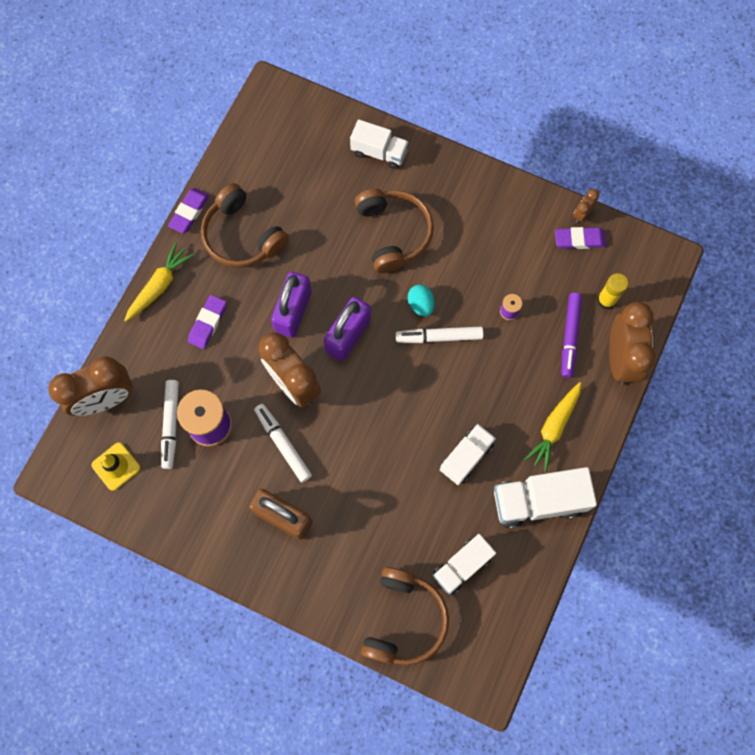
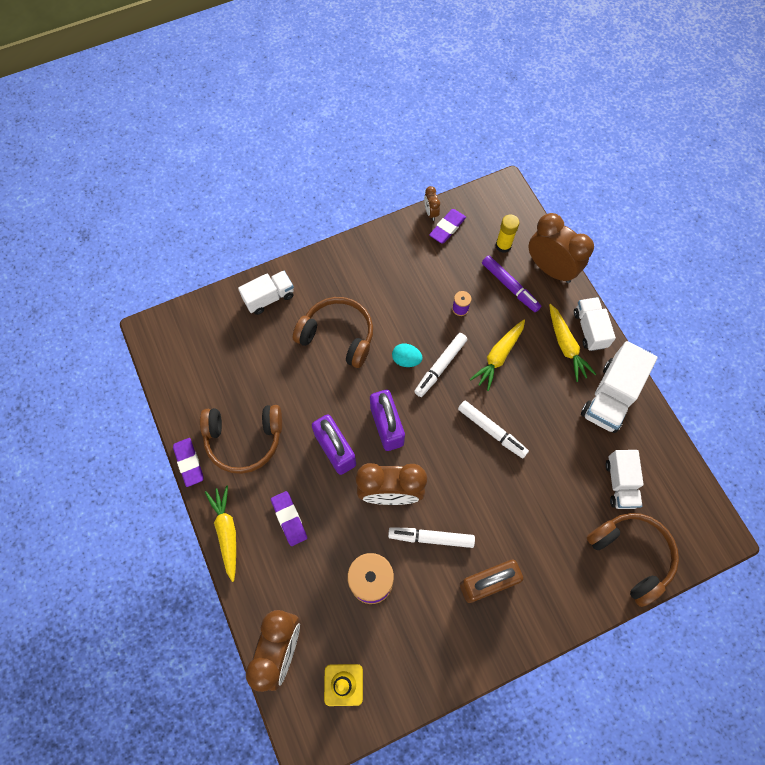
camera: 50 degrees left, 5 degrees down
white marker [161,380,179,469] -> white marker moved to [458,401,529,458]
white truck [440,424,496,485] -> white truck moved to [574,297,616,351]
none -> yellow carrot [470,320,525,391]

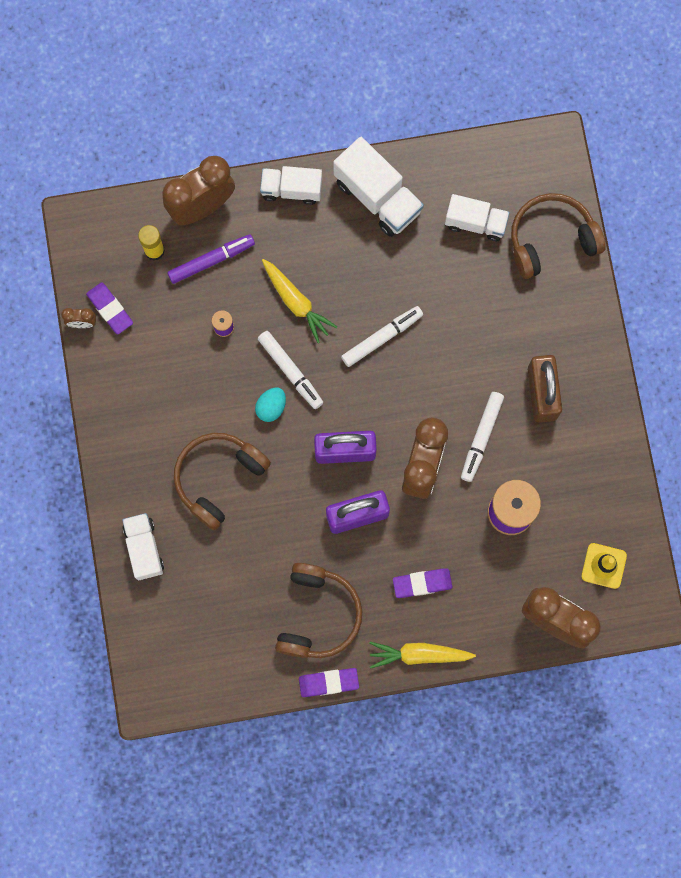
camera: 75 degrees left, 10 degrees up
yellow carrot [549,304,596,382] -> none

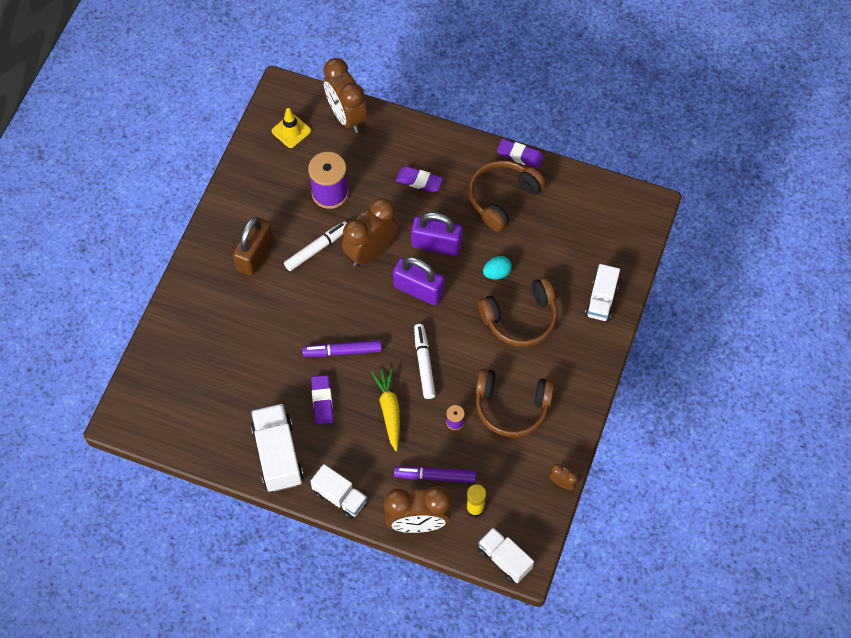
camera: 150 degrees left, 15 degrees down
purple eraser [86,282,133,334] -> purple eraser moved to [311,375,333,425]
turquoise egg [255,388,286,422] -> turquoise egg moved to [483,256,512,279]
white marker [341,306,423,367] -> purple marker [302,340,382,357]
yellow carrot [369,642,476,669] -> none
white truck [445,194,510,241] -> white truck moved to [478,527,534,583]
brown headphones [511,193,606,279] -> brown headphones moved to [475,369,555,438]

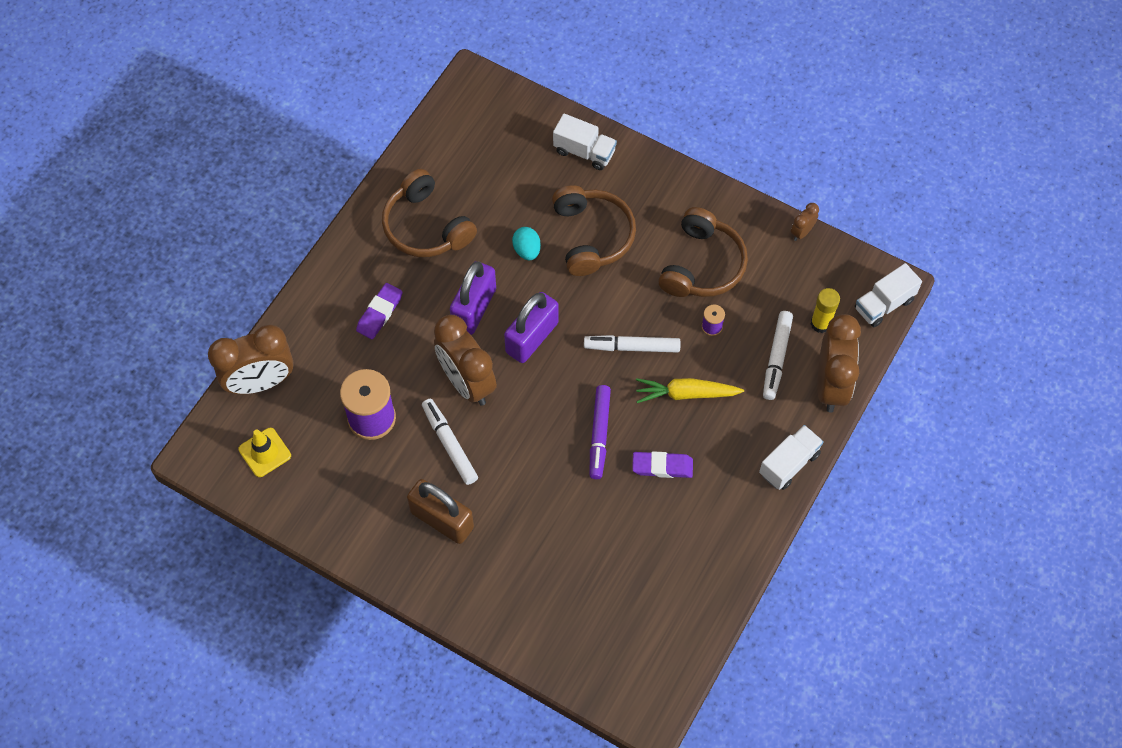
camera: 80 degrees left, 0 degrees up
white truck [251,404,303,492] -> none
purple marker [394,466,476,483] -> white marker [763,311,793,400]
purple eraser [497,139,544,168] -> none

